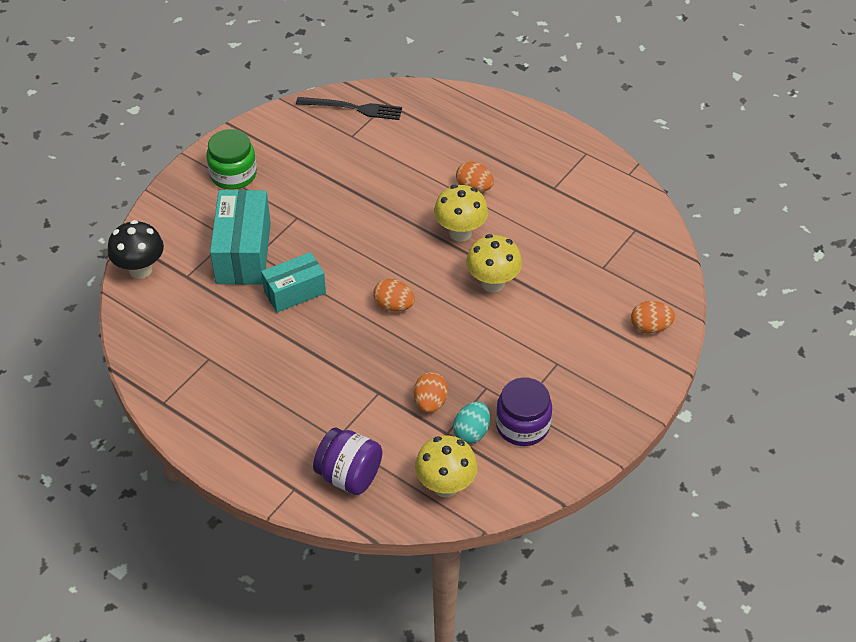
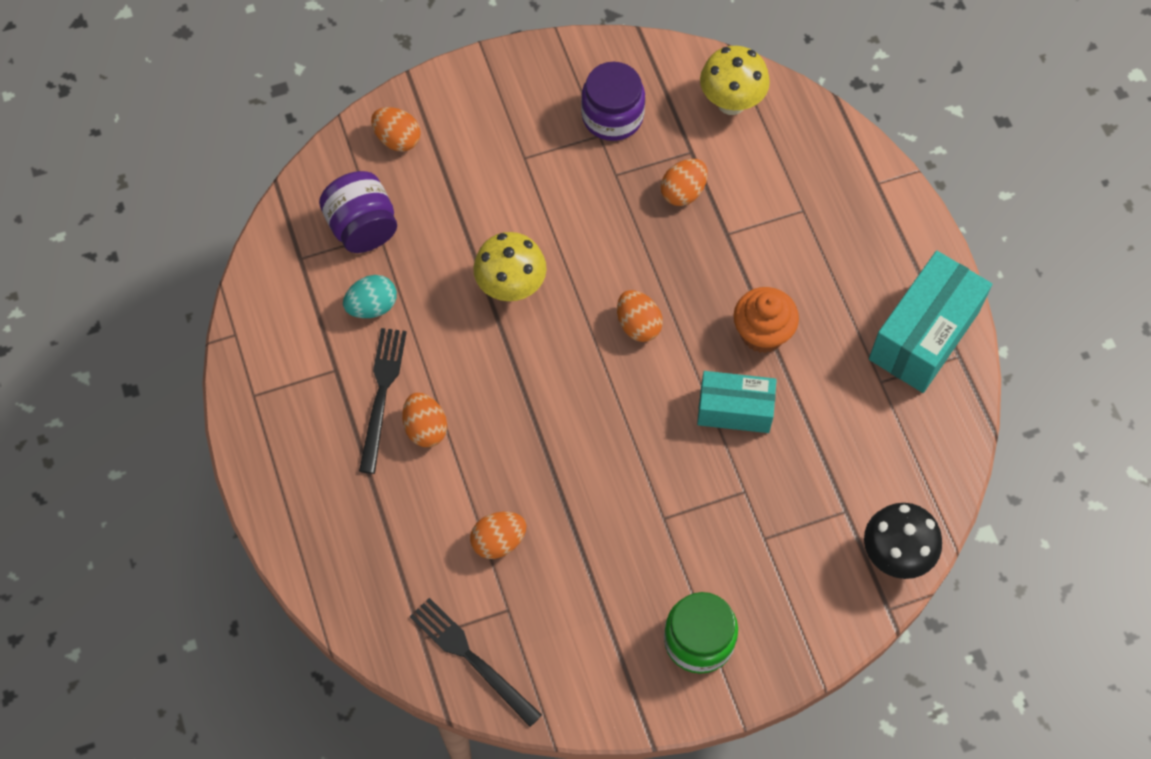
camera: 145 degrees left, 15 degrees up
turquoise box [210,190,271,285] -> turquoise box moved to [869,251,992,393]
purple jar [313,428,382,495] -> purple jar moved to [319,171,397,253]
yellow mushroom [434,185,488,242] -> none
turquoise egg [453,401,490,444] -> turquoise egg moved to [343,275,397,318]
none -> black fork [359,328,407,474]
none -> orange egg [470,512,526,559]
none -> orange cupcake [734,287,799,353]

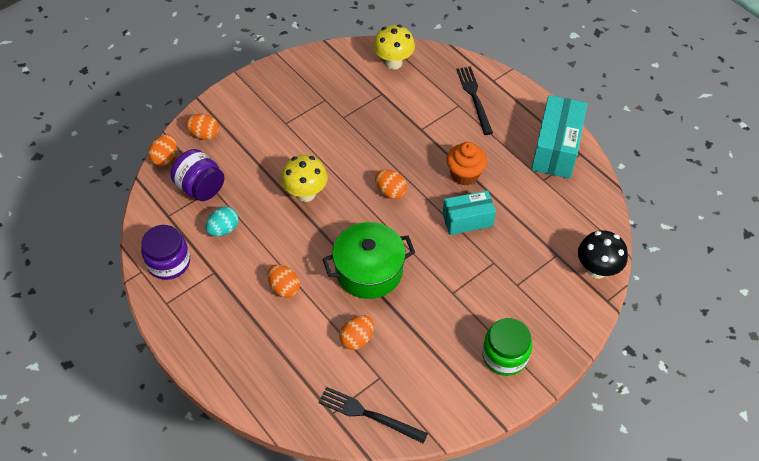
camera: 20 degrees left, 10 degrees down
black fork [359,328,407,474] -> black fork moved to [457,66,493,135]
purple jar [581,62,645,141] -> purple jar moved to [141,225,190,280]
orange egg [661,159,708,206] -> orange egg moved to [148,134,177,166]
none -> green pot [323,222,415,299]

